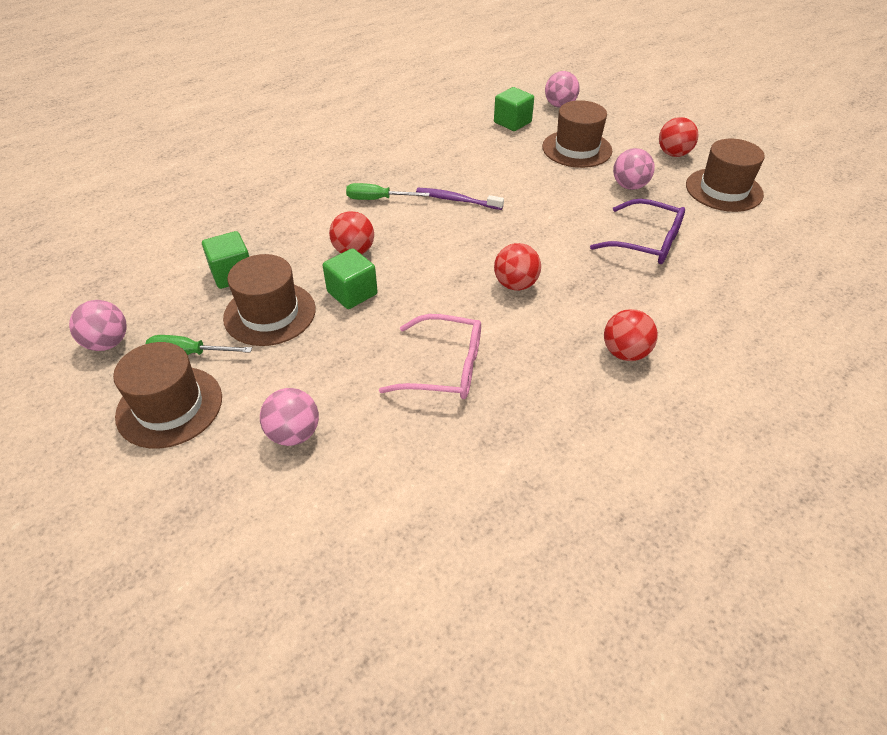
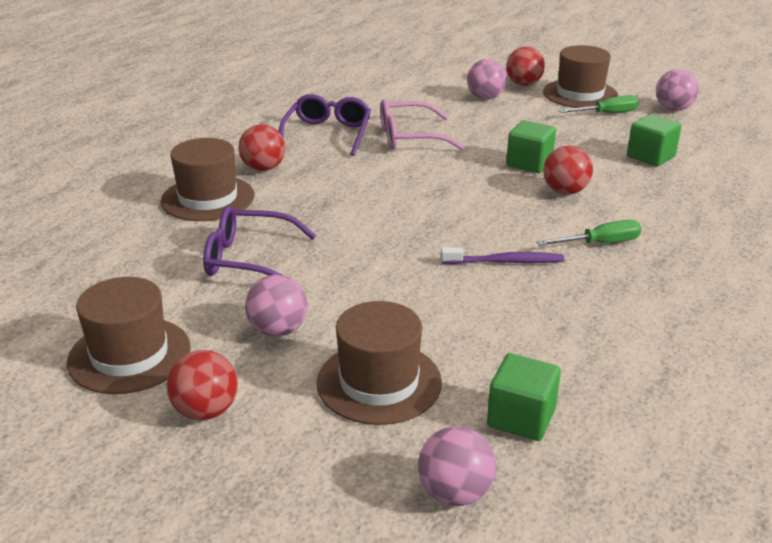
camera: 160 degrees right, 15 degrees down
brown hat [223,254,316,346] -> brown hat moved to [161,138,255,221]
red ball [494,243,541,290] -> red ball moved to [506,47,545,86]
none -> purple glasses [279,94,371,156]

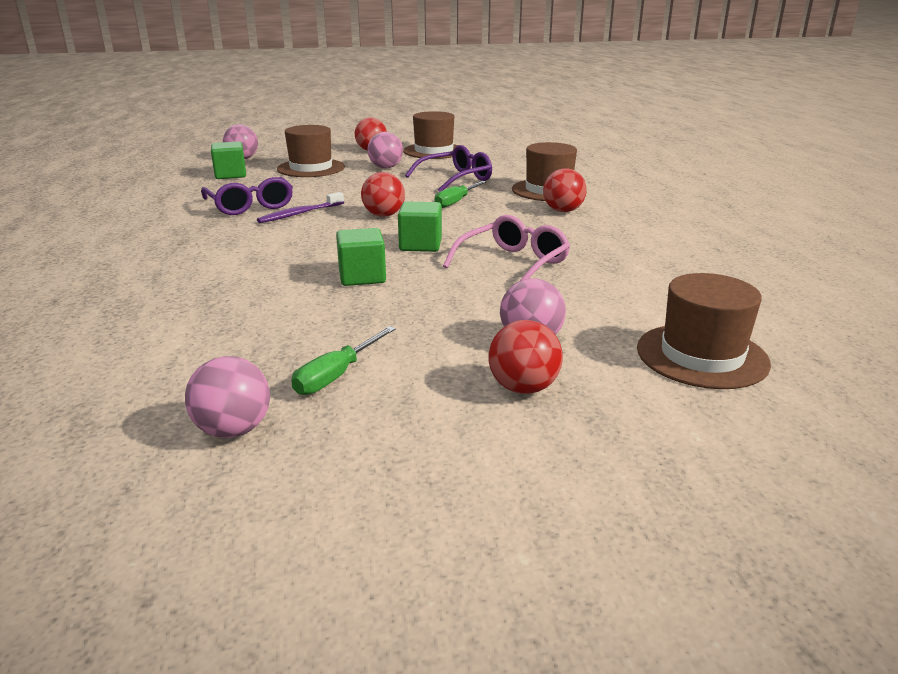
camera: 140 degrees right, 5 degrees down
purple glasses [279,94,371,156] -> purple glasses moved to [201,177,293,215]
green screwdriver [537,220,642,246] -> green screwdriver moved to [435,181,487,208]
brown hat [543,45,618,108] -> brown hat moved to [637,273,771,389]
red ball [543,146,593,195] -> red ball moved to [361,172,405,217]
green cube [627,114,681,167] -> green cube moved to [398,202,442,252]

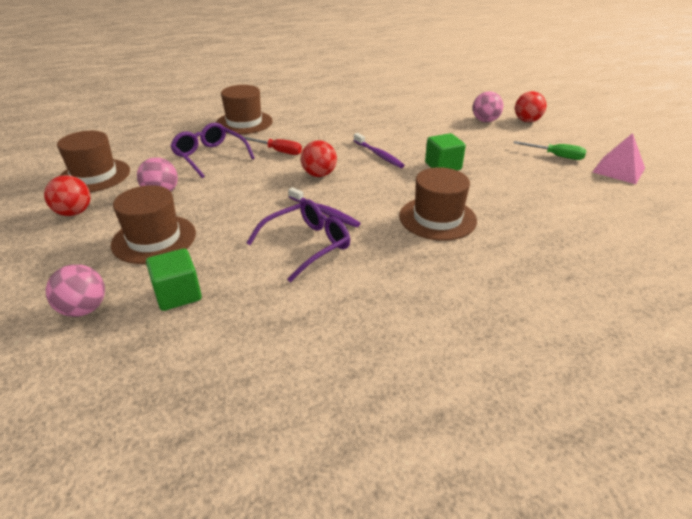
camera: 100 degrees left, 10 degrees up
pink ball [185,356,270,438] -> pink pyramid [593,133,645,184]
green cube [398,202,442,252] -> purple toothbrush [353,133,405,168]
green screwdriver [435,181,487,208] -> red screwdriver [243,136,302,155]
pink glasses [443,215,570,281] -> none
red ball [543,168,587,212] -> none
brown hat [637,273,771,389] -> brown hat moved to [399,167,477,241]

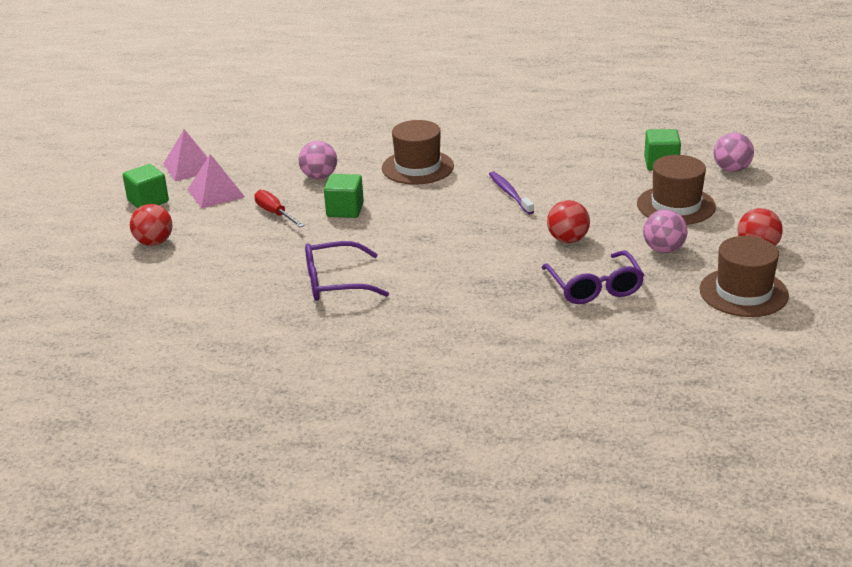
camera: 150 degrees left, 5 degrees down
brown hat [216,85,273,134] -> none
red screwdriver [243,136,302,155] -> red screwdriver moved to [254,190,304,227]
purple glasses [246,199,350,282] -> purple glasses moved to [305,241,389,301]
red ball [301,140,337,177] -> red ball moved to [547,200,590,243]
purple toothbrush [353,133,405,168] -> none
pink ball [473,91,503,122] -> pink ball moved to [299,141,337,179]
green screwdriver [514,141,586,160] -> pink pyramid [187,154,245,209]
none -> green cube [123,164,169,208]

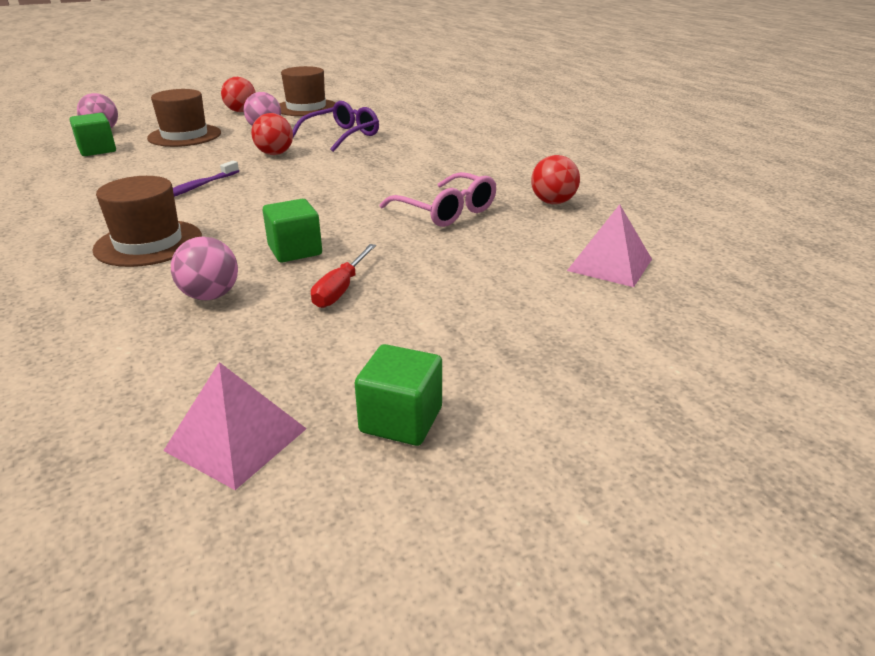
camera: 125 degrees left, 0 degrees up
red ball [130,204,173,246] -> red ball moved to [531,155,580,204]
pink pyramid [187,154,245,209] -> pink pyramid moved to [567,204,652,287]
purple glasses [305,241,389,301] -> pink glasses [380,172,496,227]

